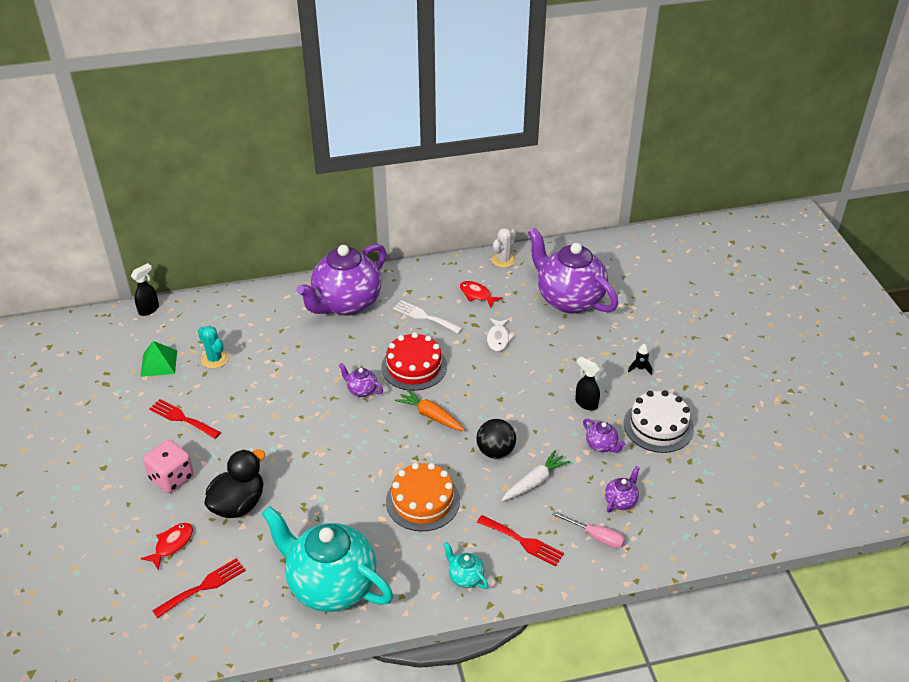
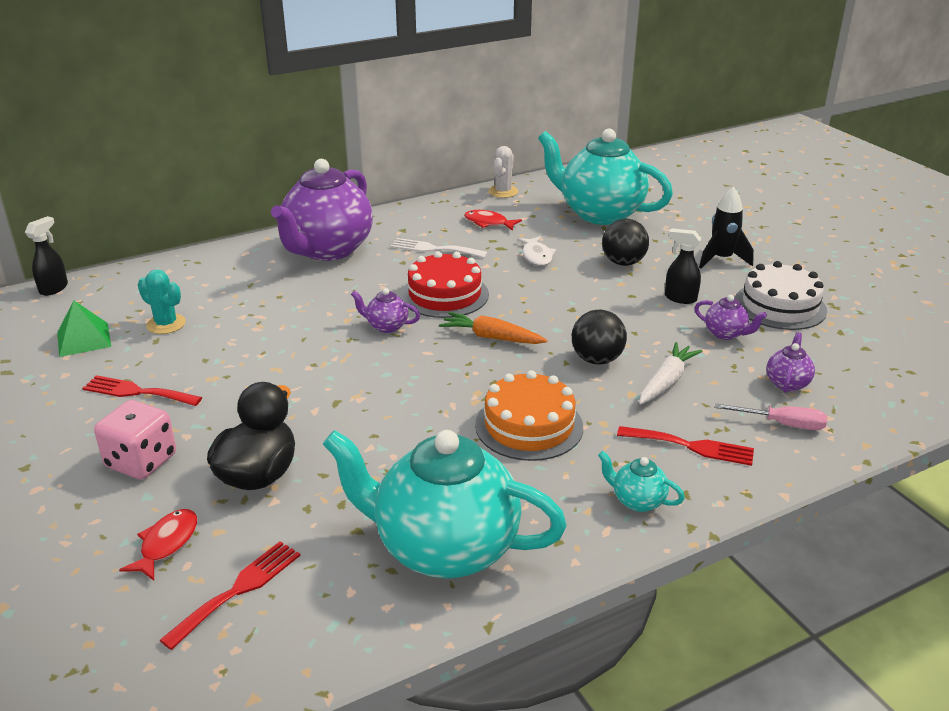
camera: 15 degrees left, 10 degrees down
purple teapot [528,228,618,313] -> turquoise teapot [538,129,673,225]
black rocket [628,344,652,375] -> black rocket [699,187,754,269], size x1.80
none -> black ball [602,219,649,266]

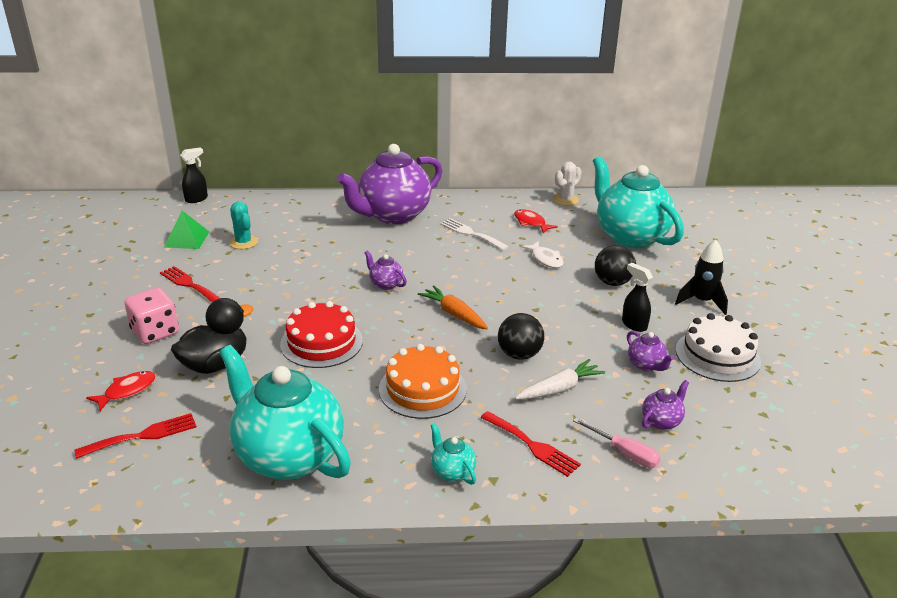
camera: 25 degrees right, 0 degrees up
red cake [401,251,489,318] -> red cake moved to [280,301,363,368]
white fish [517,236,556,266] -> white fish turned 45 degrees counterclockwise [521,241,564,268]

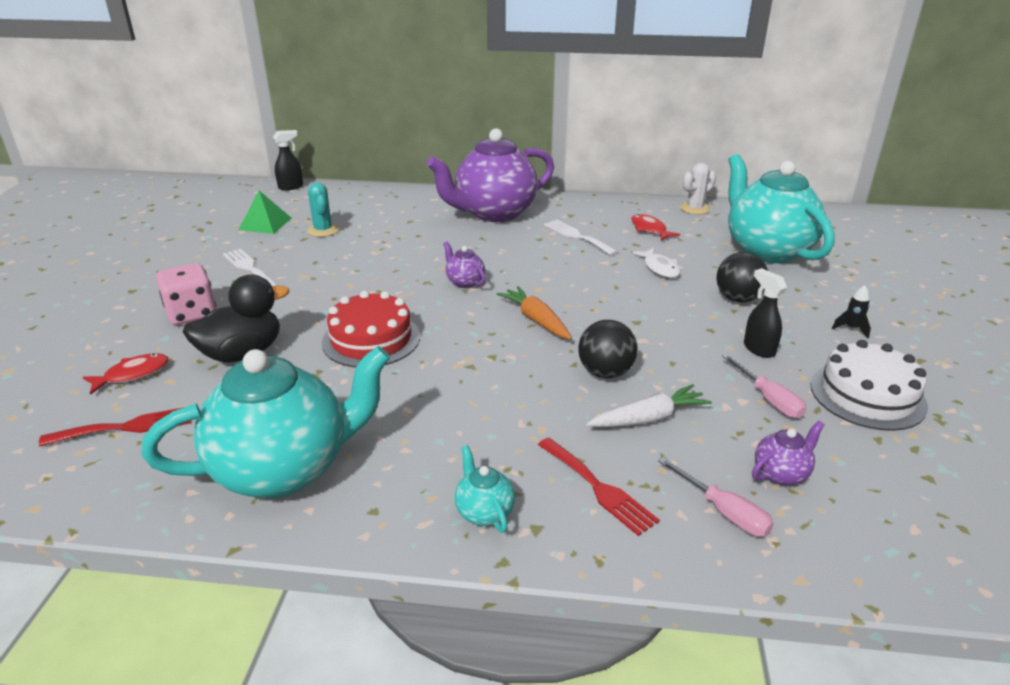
camera: 10 degrees right, 0 degrees up
red fork [160,266,220,302] -> white fork [223,249,278,287]
turquoise teapot [219,345,351,480] -> turquoise teapot turned 105 degrees clockwise [142,346,390,498]
orange cake [379,344,467,419] -> none
purple teapot [627,331,674,371] -> pink screwdriver [722,354,806,418]
black rocket [675,240,728,315] -> black rocket [832,285,871,338], size x0.55

